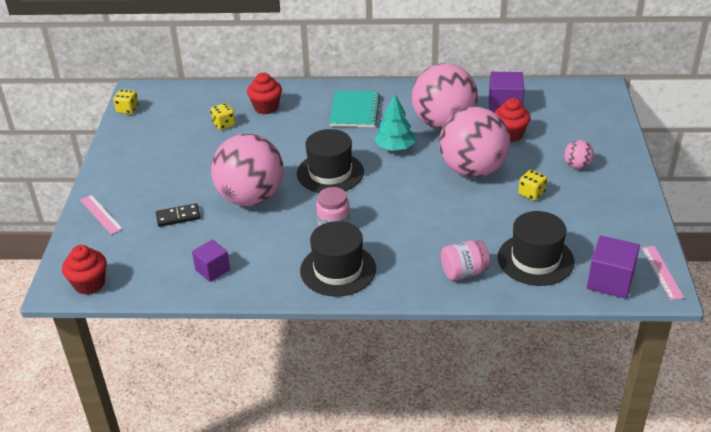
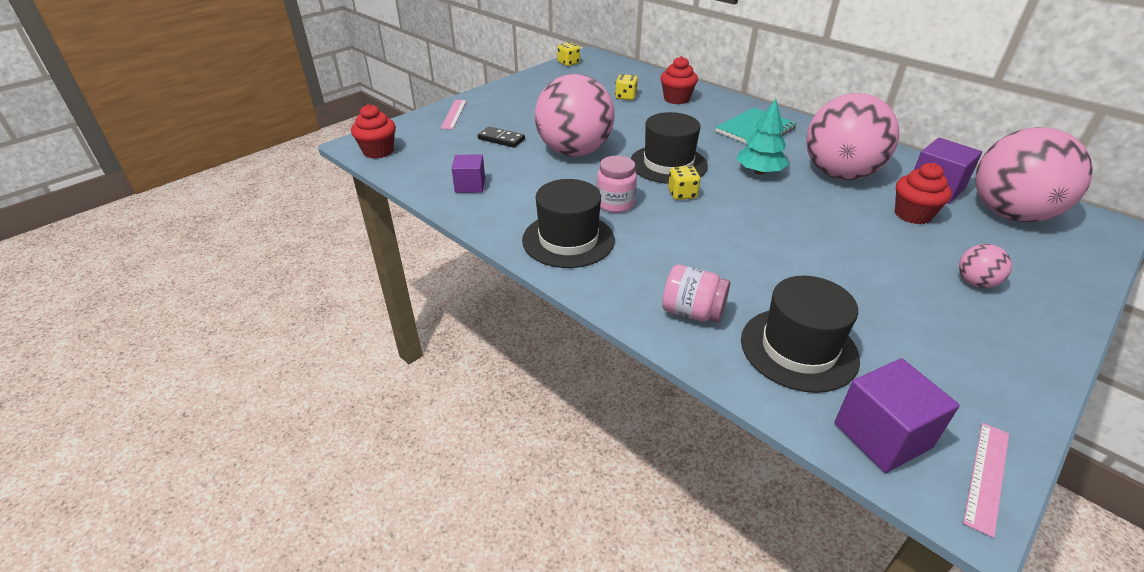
camera: 40 degrees right, 0 degrees up
pink ball [439,107,510,178] -> pink ball moved to [976,127,1093,222]
yellow dice [518,170,547,201] -> yellow dice moved to [668,166,700,200]

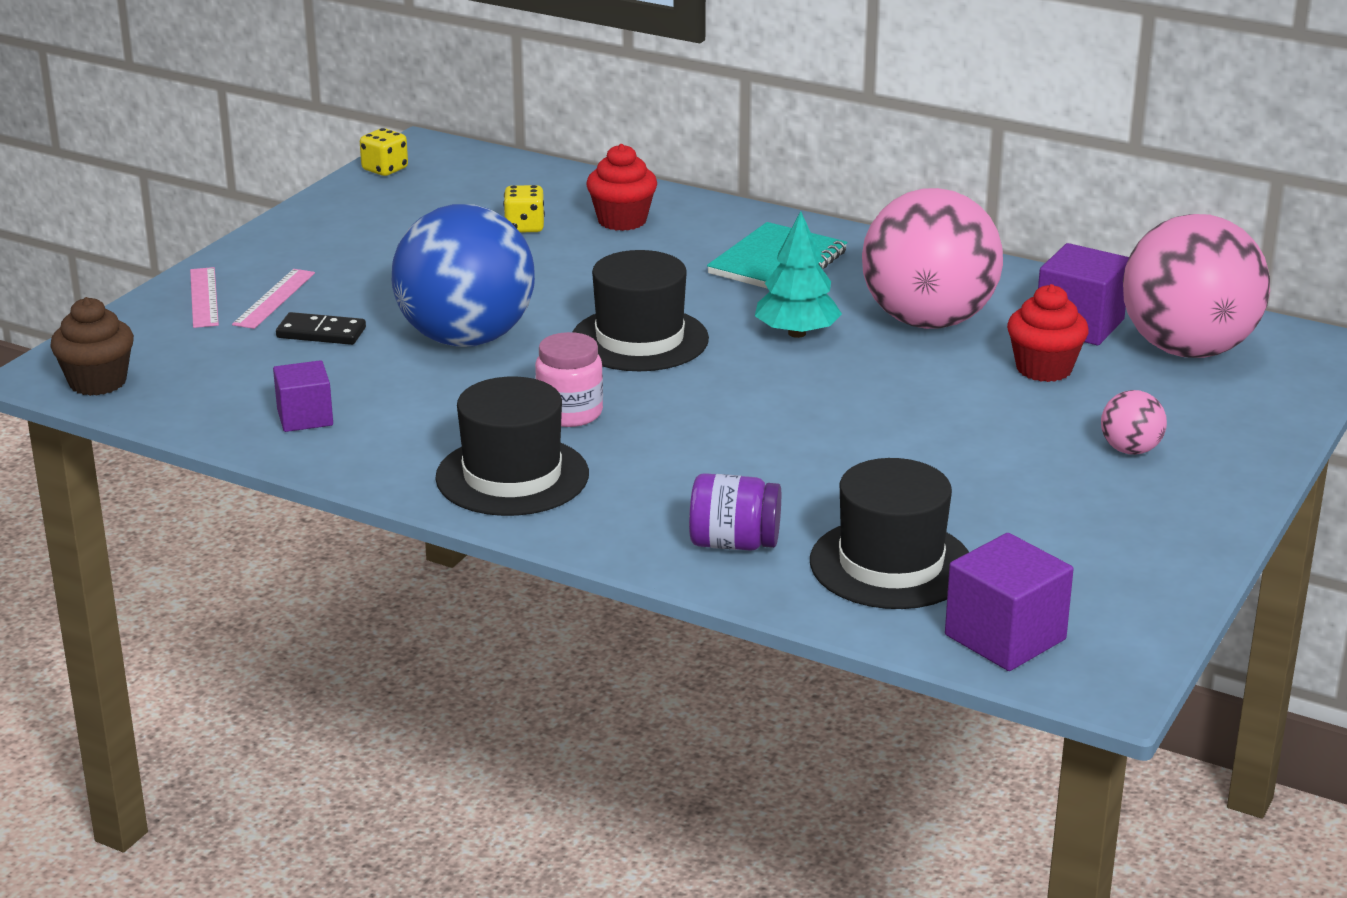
camera: 15 degrees left, 10 degrees down
red cupcake [351,104,396,159] -> brown cupcake [50,297,134,396]
pink ball [535,74,615,157] -> blue ball [392,204,535,347]
pink jar [662,265,730,323] -> purple jar [689,473,781,551]
yellow dice [668,166,700,200] -> none
pink ruler [963,423,1009,538] -> pink ruler moved to [232,269,315,329]

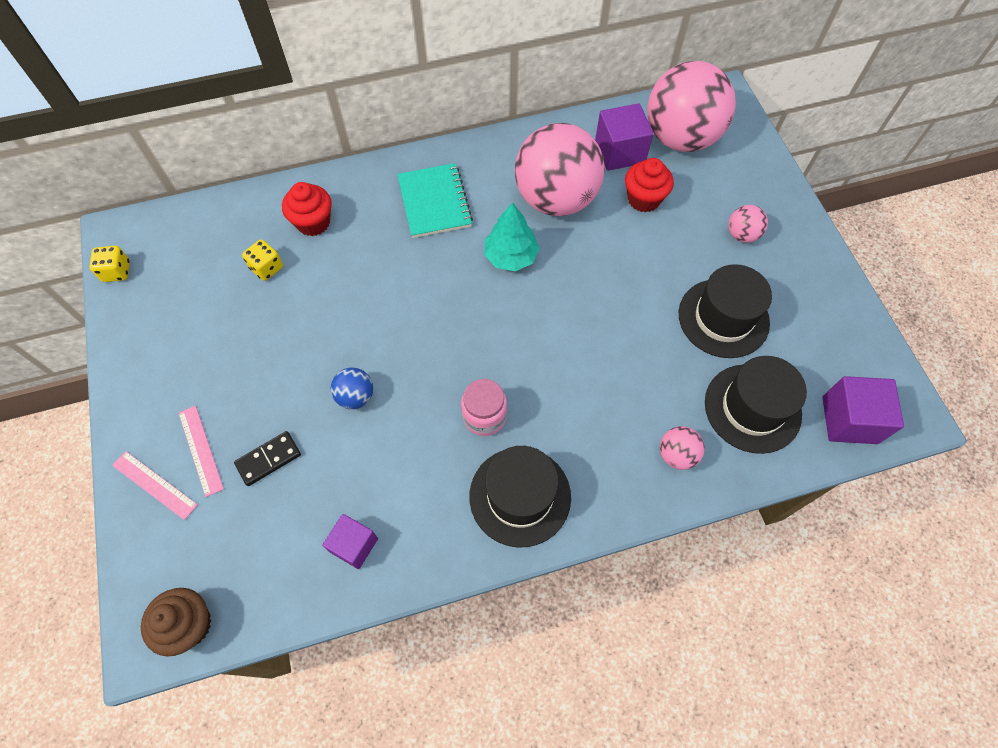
camera: 45 degrees left, 35 degrees up
blue ball [392,204,535,347] -> blue ball [331,368,373,409], size x0.42
black hat [573,250,709,371] -> black hat moved to [679,264,772,358]
purple jar [689,473,781,551] -> pink ball [660,426,705,470]

